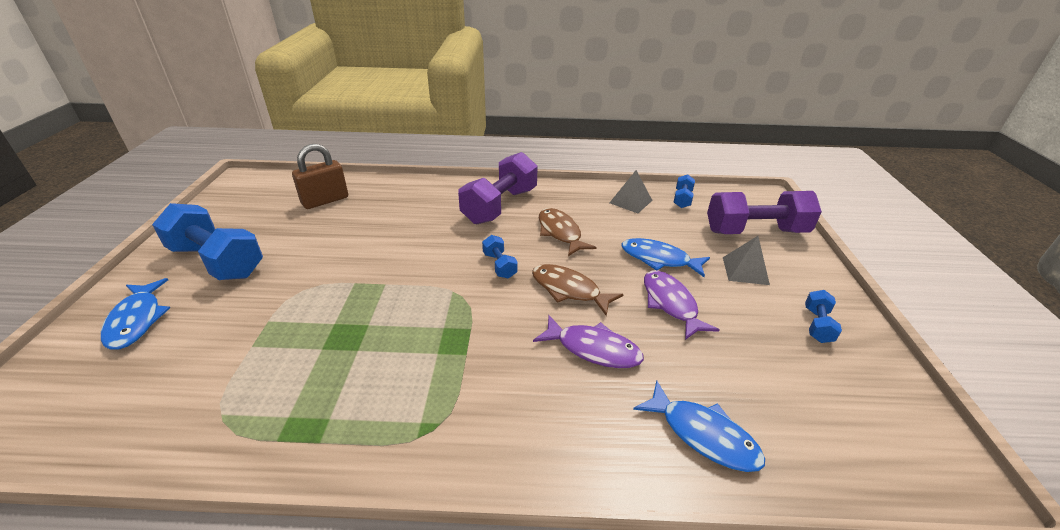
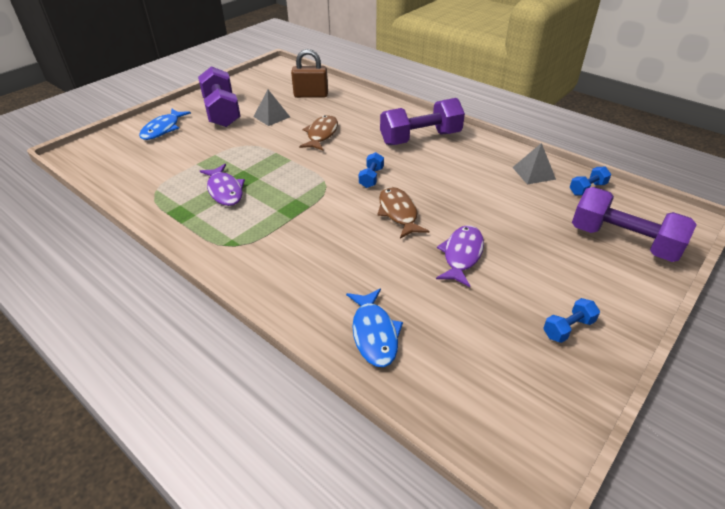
camera: 40 degrees right, 5 degrees up
blue dumbbell [152,203,263,280] -> purple dumbbell [198,66,241,127]
purple fish [533,315,644,368] -> purple fish moved to [200,164,245,206]
brown fish [539,208,597,256] -> brown fish moved to [299,115,338,151]
blue fish [622,238,710,277] -> none
grey pyramid [723,236,770,285] -> grey pyramid moved to [253,90,290,126]

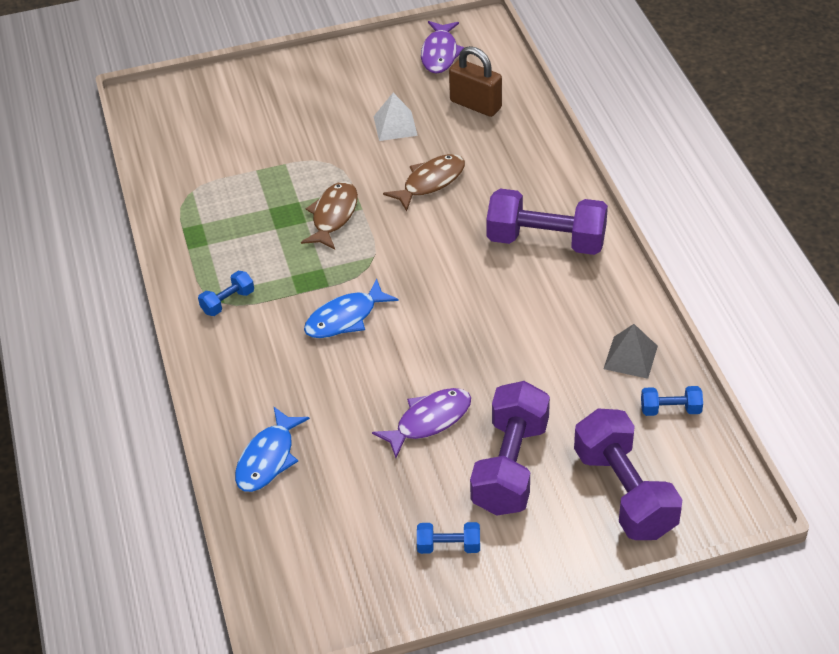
camera: 35 degrees right, 5 degrees up
blue fish [139,108,191,140] -> blue fish moved to [304,278,399,338]
purple dumbbell [198,66,241,127] -> purple dumbbell moved to [470,381,550,516]
purple fish [200,164,245,206] -> purple fish moved to [421,21,465,73]
grey pyramid [253,90,290,126] -> white pyramid [374,93,418,141]
blue dumbbell [359,152,384,188] -> blue dumbbell moved to [198,271,254,316]
brown fish [377,187,429,239] -> brown fish moved to [301,181,358,249]

